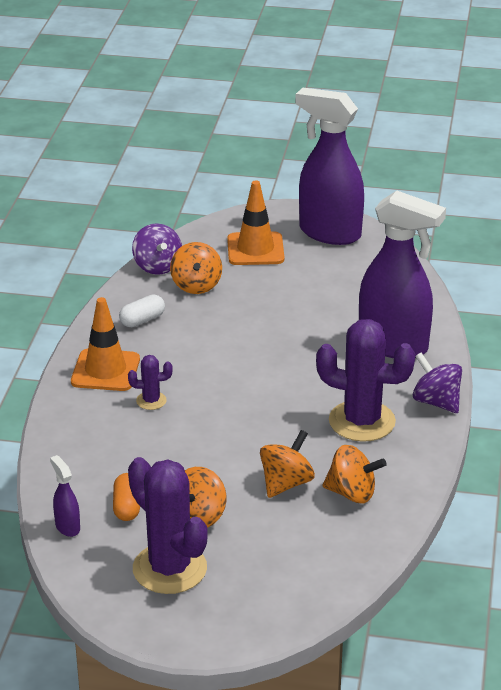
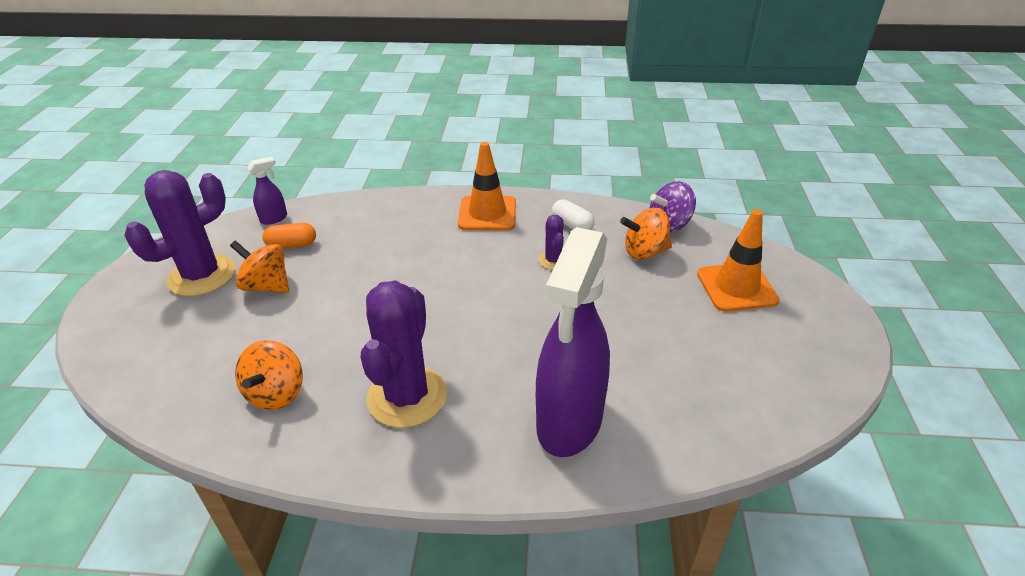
camera: 85 degrees right, 5 degrees up
purple cactus [128,355,173,410] -> purple cactus moved to [539,215,564,269]
orange spinning top [260,430,315,498] -> none
purple spray bottle [295,88,364,245] -> none
purple spinning top [413,352,462,413] -> none

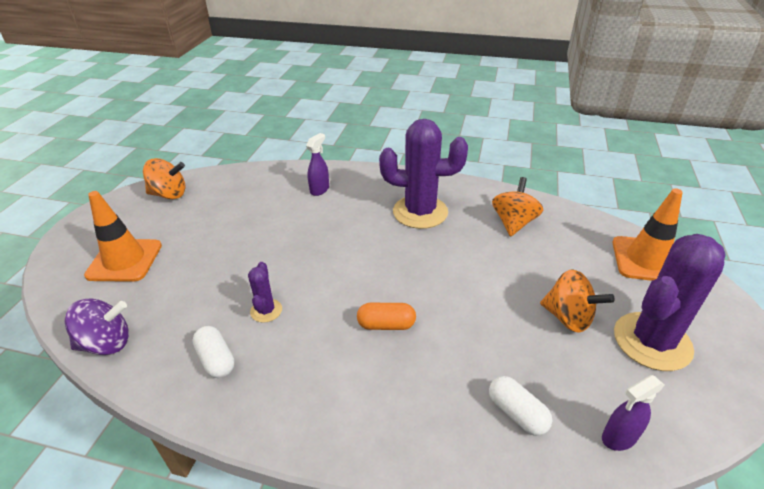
camera: 170 degrees left, 0 degrees up
orange capsule [263,223,316,248] -> orange capsule moved to [357,303,416,330]
purple cactus [361,280,447,428] -> purple cactus turned 75 degrees clockwise [379,119,468,229]
orange traffic cone [458,142,516,231] -> orange traffic cone moved to [612,188,683,281]
purple spray bottle [536,227,610,457] -> purple spray bottle [306,133,329,196], size x0.41
orange spinning top [620,208,672,260] -> orange spinning top moved to [143,158,185,199]
none -> white capsule [489,376,552,436]

